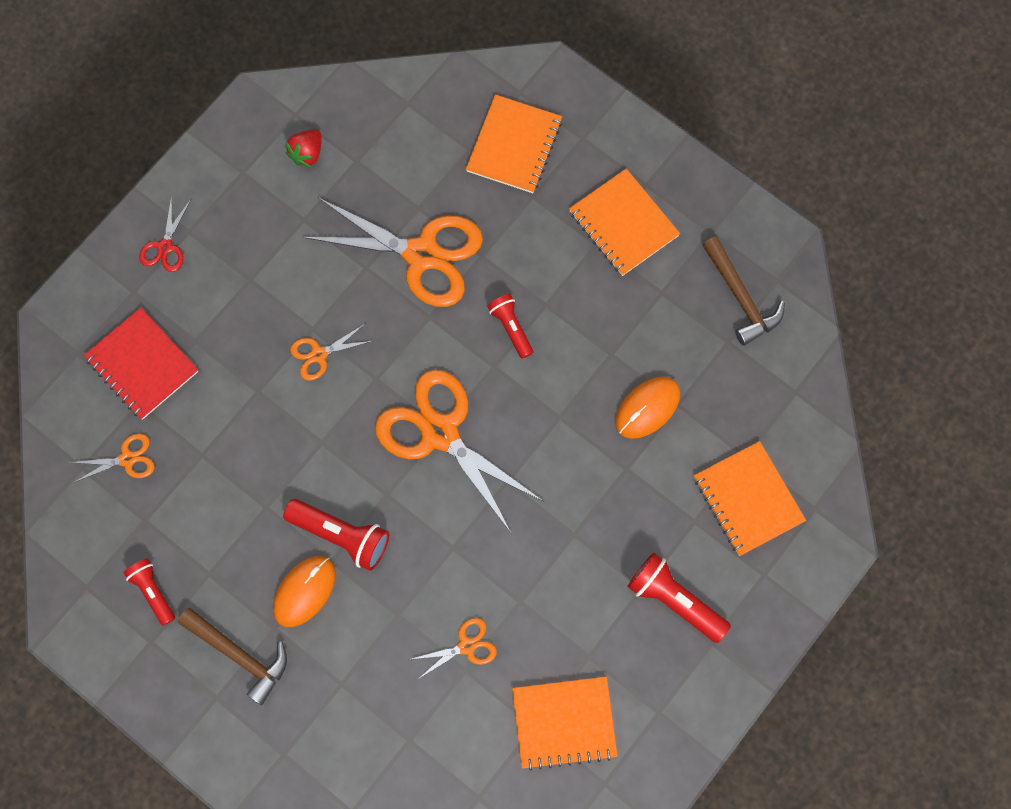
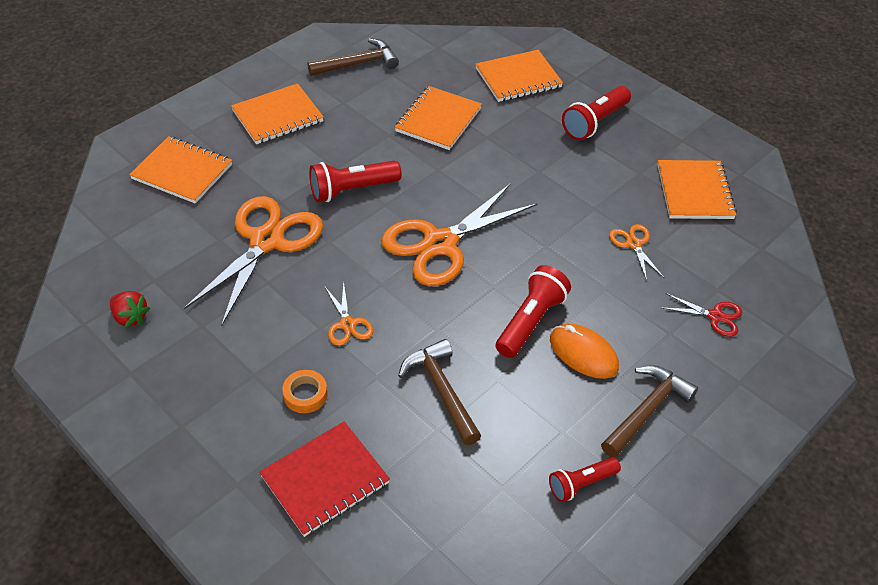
camera: 85 degrees left, 25 degrees down
orange scissors [70,434,155,483] -> none
red scissors [139,196,190,272] -> red scissors moved to [662,293,742,337]
red flashlight [487,294,533,359] -> red flashlight [309,161,402,202], size x1.57
orange mouse [615,377,681,439] -> orange notebook [395,86,482,150]
none -> orange tape [282,370,328,413]
none -> brown hammer [398,339,481,445]

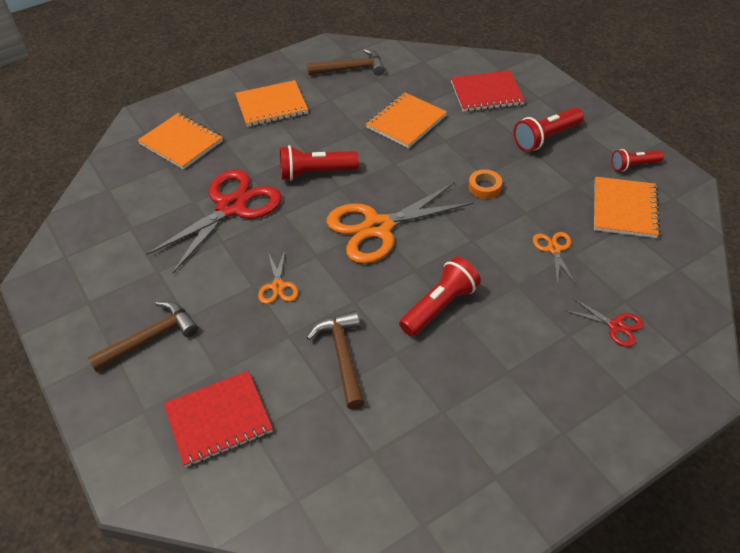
camera: 15 degrees right, 0 degrees up
red strawberry [110,291,150,328] -> none
orange scissors [183,196,323,326] -> red scissors [146,169,282,273]
orange tape [282,370,328,413] -> orange tape moved to [468,169,502,199]
orange notebook [475,50,563,102] -> red notebook [451,70,525,112]
red flashlight [549,457,621,502] -> red flashlight moved to [612,149,664,172]
orange mouse [550,324,619,379] -> none
brown hammer [601,365,698,458] -> brown hammer moved to [87,301,198,372]

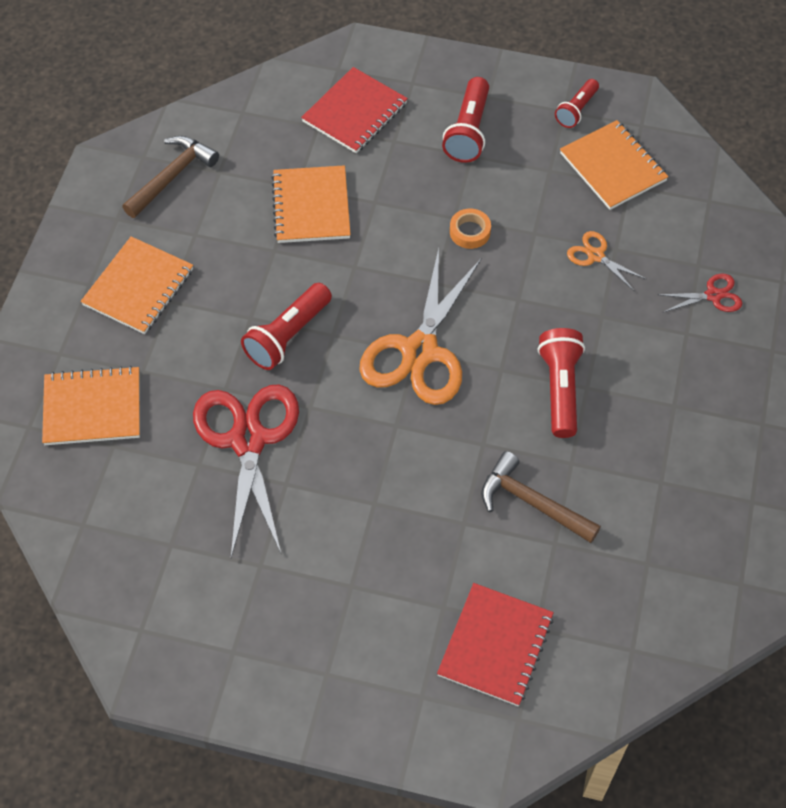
camera: 45 degrees left, 10 degrees up
brown hammer [87,301,198,372] -> none
orange scissors [258,250,298,304] -> none

